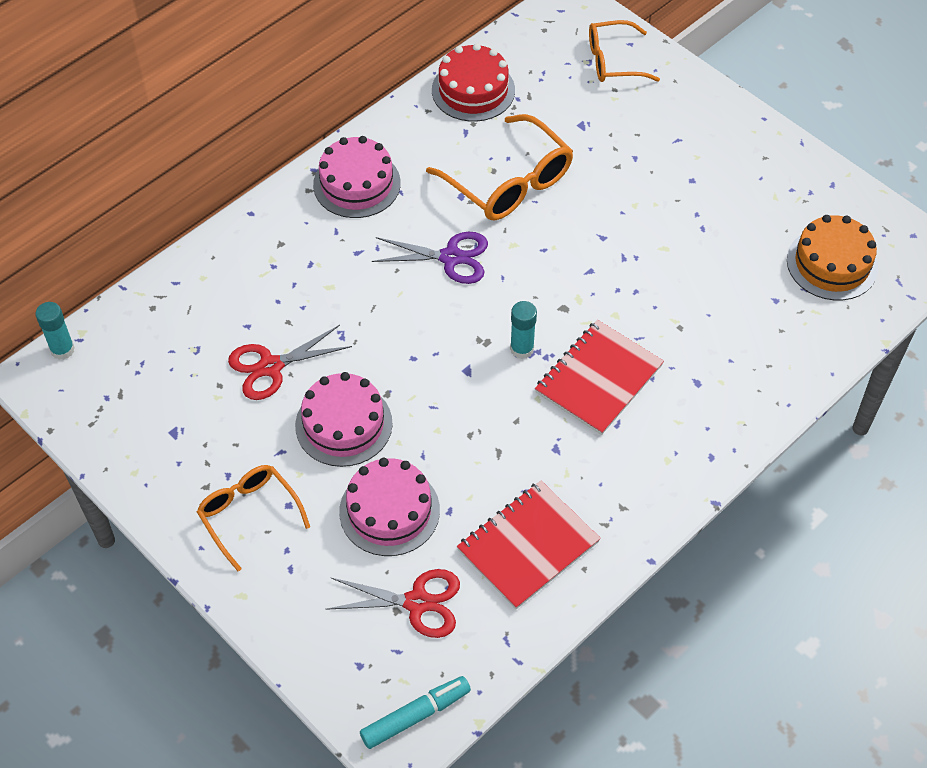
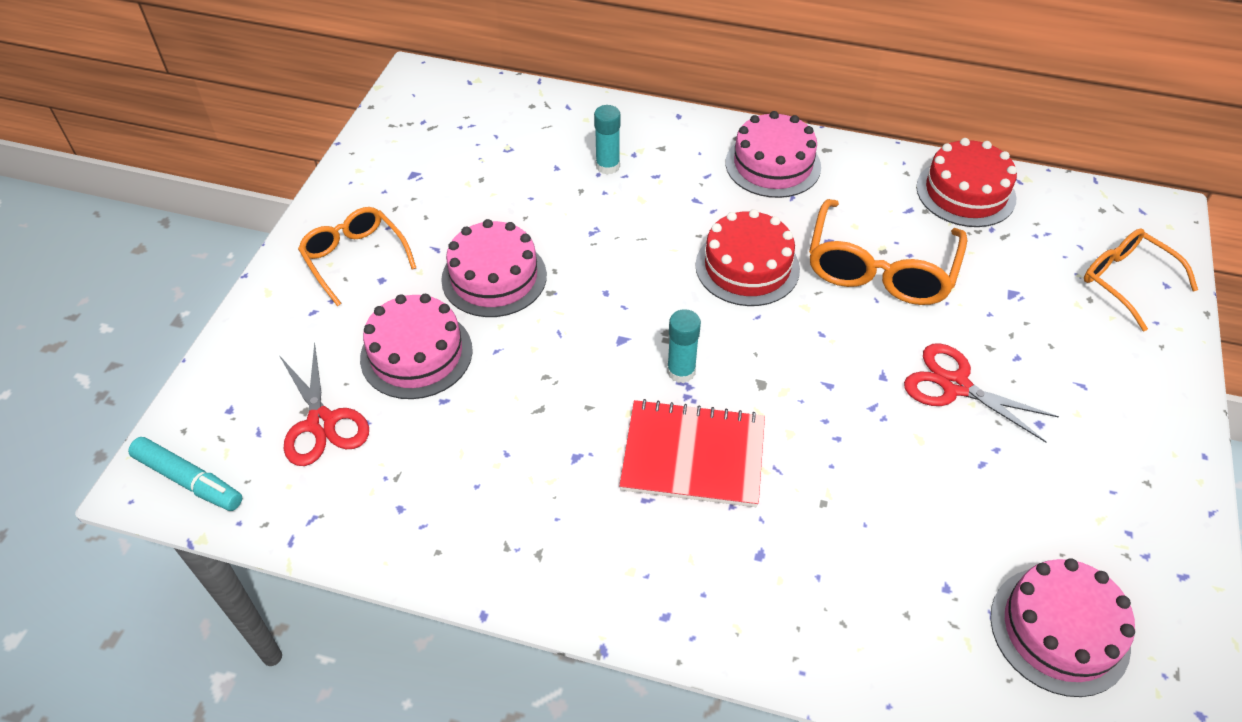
camera: 60 degrees right, 5 degrees down
turquoise glue stick [35,302,75,360] -> turquoise glue stick moved to [594,105,620,175]
orange glasses [197,465,310,571] -> orange glasses turned 60 degrees counterclockwise [298,207,416,306]
red scissors [228,325,352,400] -> red scissors moved to [904,343,1059,442]
purple scissors [372,232,488,284] -> red cake [695,209,800,306]
red notebook [457,481,601,609] -> none
orange cake [787,215,878,300] -> pink cake [990,559,1135,697]

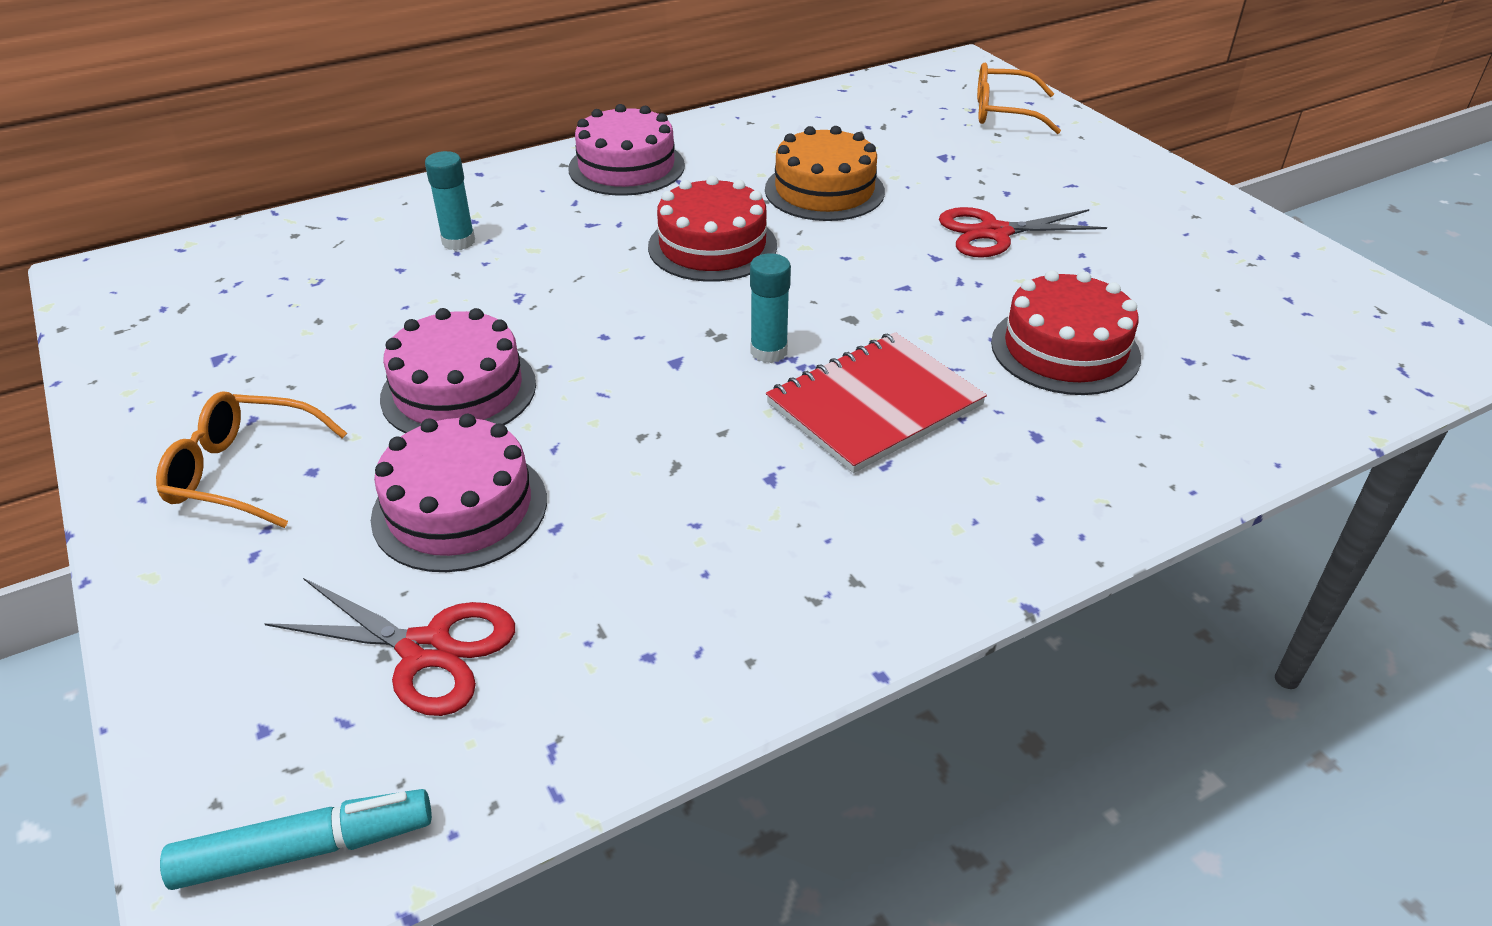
camera: 45 degrees left, 10 degrees down
orange glasses [809,199,967,305] -> orange cake [765,126,885,221]
red cake [916,138,1017,227] -> red cake moved to [991,270,1141,395]
pink cake [990,559,1135,697] -> none

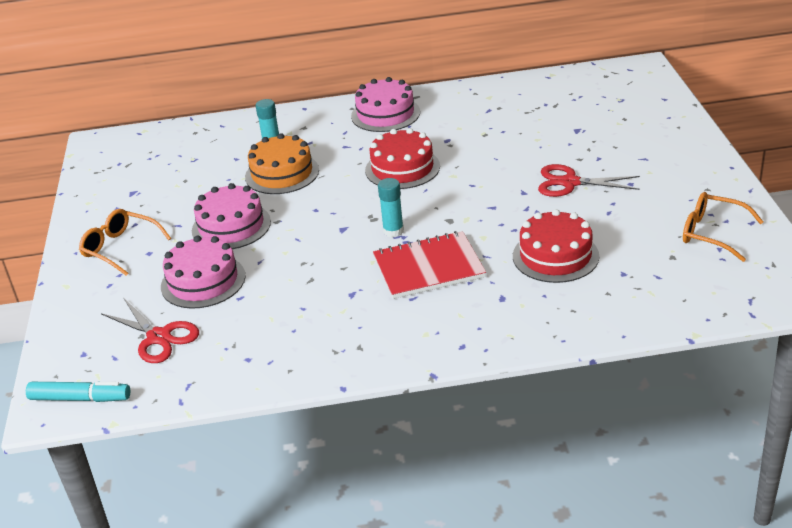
camera: 25 degrees right, 5 degrees down
orange cake [765,126,885,221] -> orange cake moved to [245,133,319,194]
orange glasses [977,63,1061,134] -> orange glasses moved to [683,192,763,262]

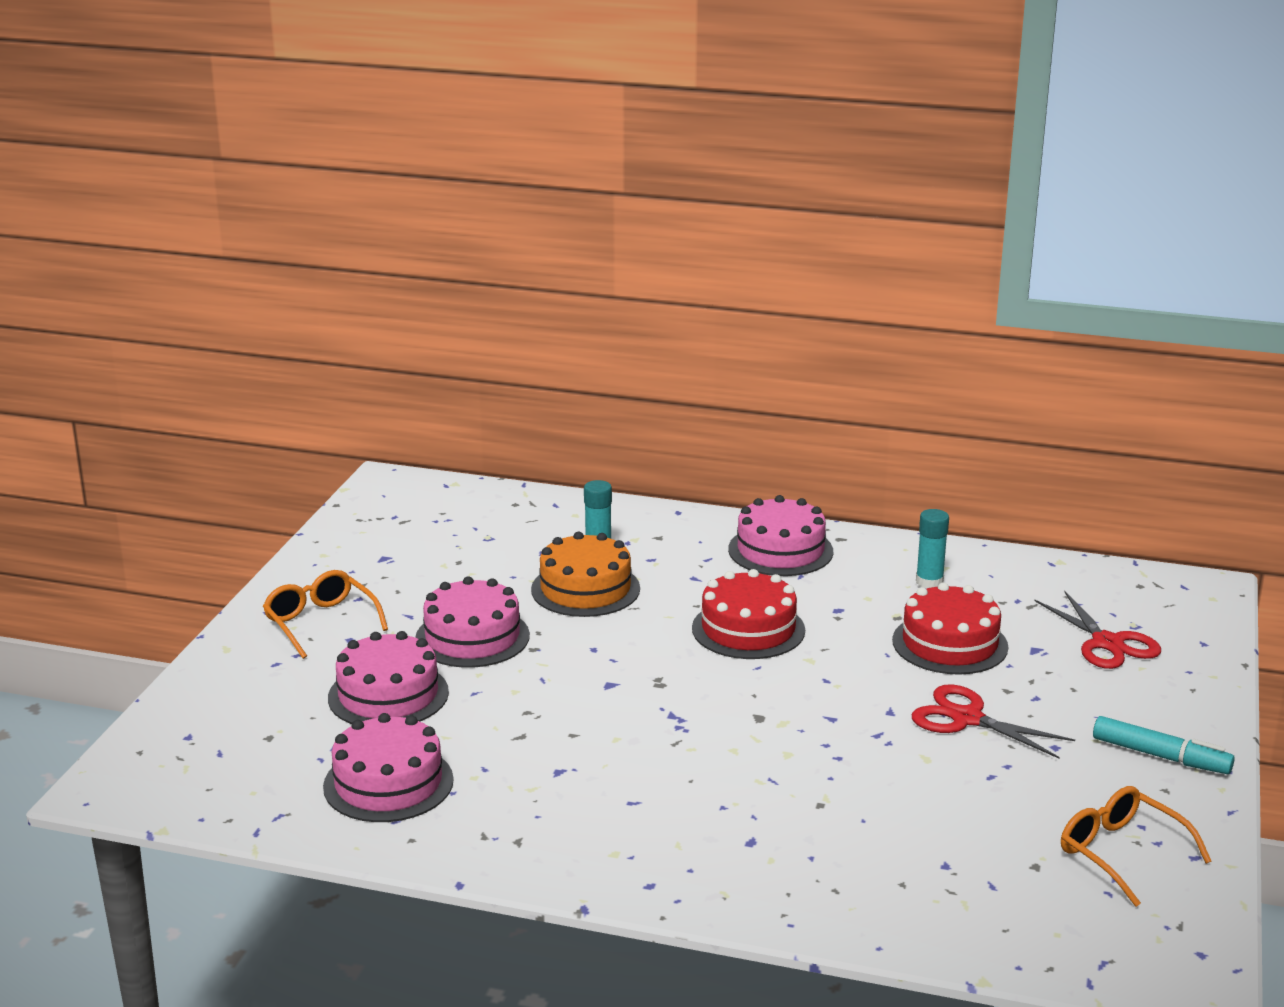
camera: 20 degrees right, 10 degrees down
turquoise marker [26,381,130,402] -> turquoise marker moved to [1093,716,1235,774]
red scissors [101,299,199,363] -> red scissors moved to [1035,591,1161,669]
red notebook [373,231,486,299] -> none
turquoise glue stick [378,178,404,237] -> turquoise glue stick moved to [916,509,949,588]
red cake [513,209,599,283] -> red cake moved to [892,582,1008,675]
none -> pink cake [323,713,454,822]

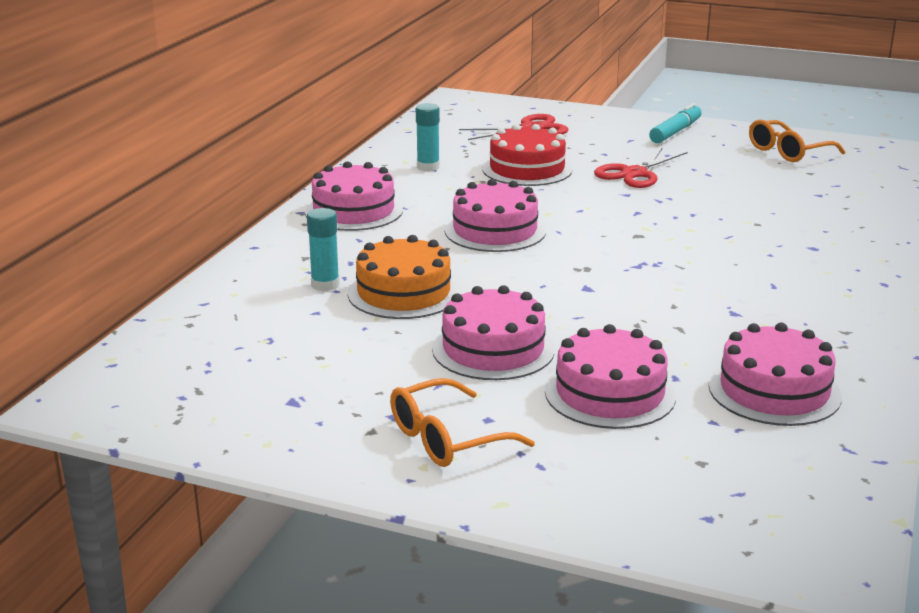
camera: 85 degrees left, 0 degrees up
red cake [692,569,805,659] -> pink cake [445,179,546,252]

